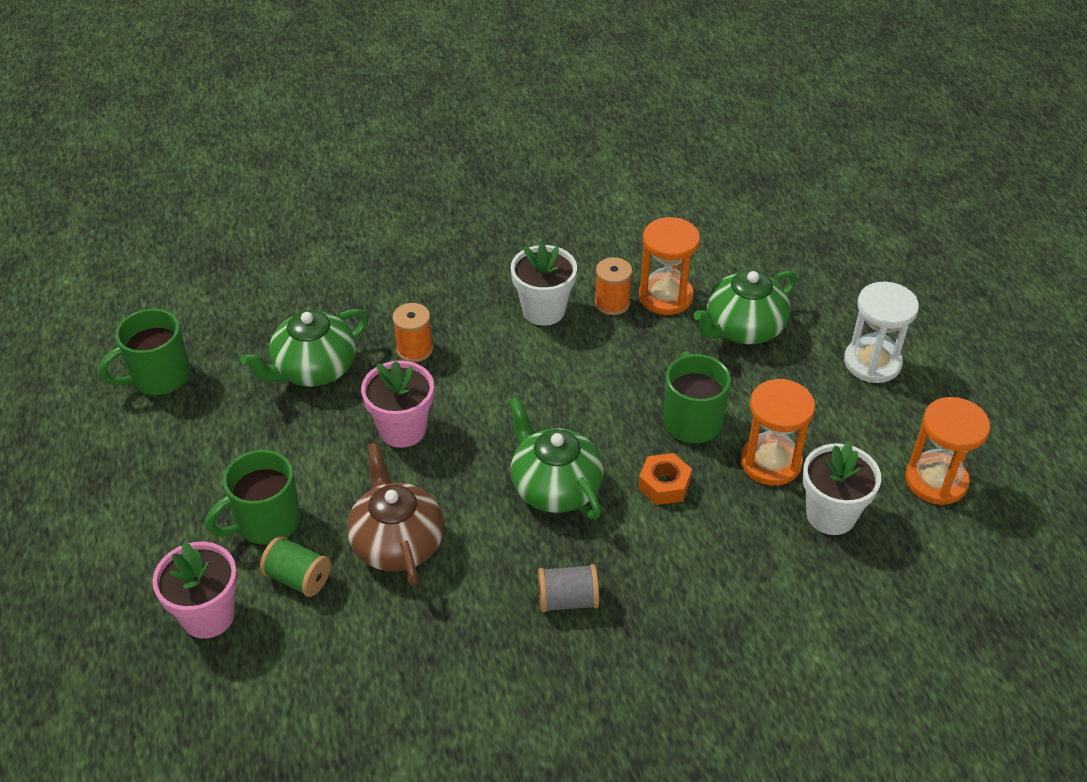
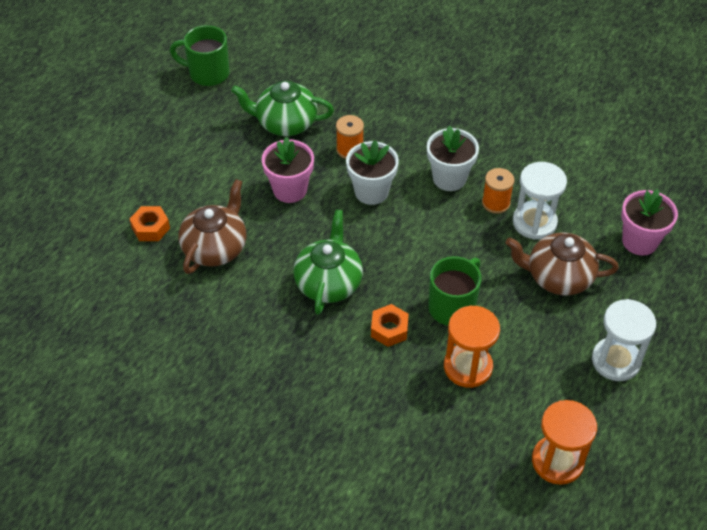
camera: 45 degrees right, 5 degrees up
pink flower pot [152,542,238,639] -> pink flower pot moved to [621,189,678,256]
green mug [205,450,301,545] -> none
green spool [260,536,331,597] -> orange nut [130,206,170,241]
grey spool [538,564,599,612] -> none
orange hourglass [639,217,700,315] -> white hourglass [513,162,567,239]
green teapot [693,270,797,344] -> brown teapot [506,232,619,296]
white flower pot [802,442,881,535] -> white flower pot moved to [346,140,399,205]

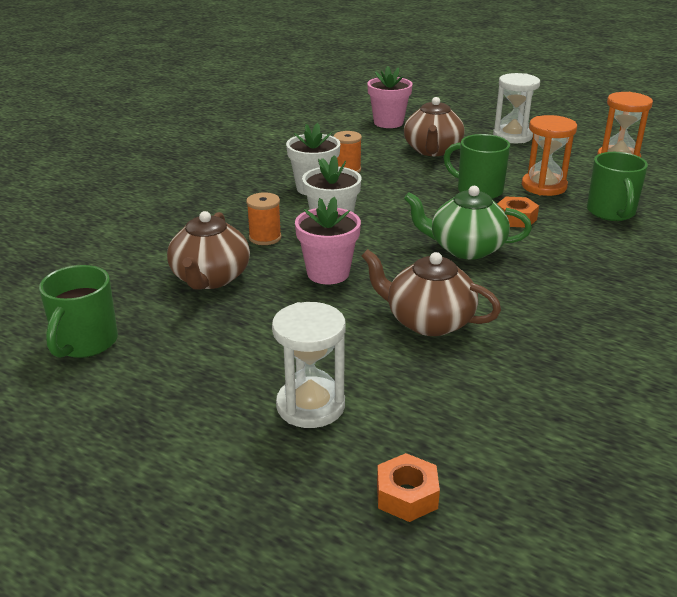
camera: 90 degrees left, 20 degrees down
orange nut [130,206,170,241] -> orange nut moved to [377,453,440,522]
green teapot [231,81,334,136] -> brown teapot [167,211,250,290]
white hourglass [513,162,567,239] -> white hourglass moved to [272,302,346,428]
none -> green mug [587,152,648,221]

